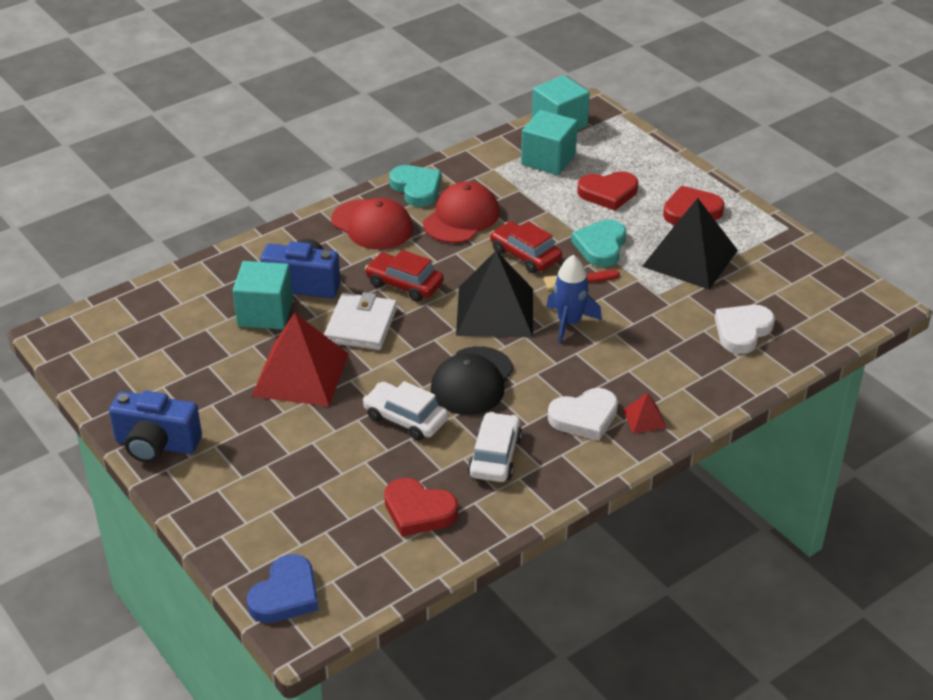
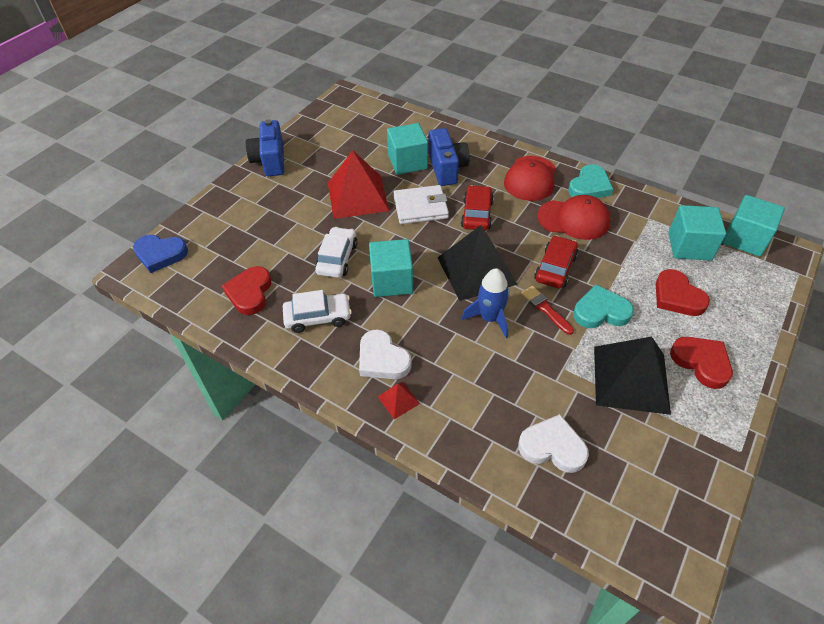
camera: 70 degrees right, 10 degrees up
black cap [431,346,514,415] -> turquoise cube [369,239,413,297]

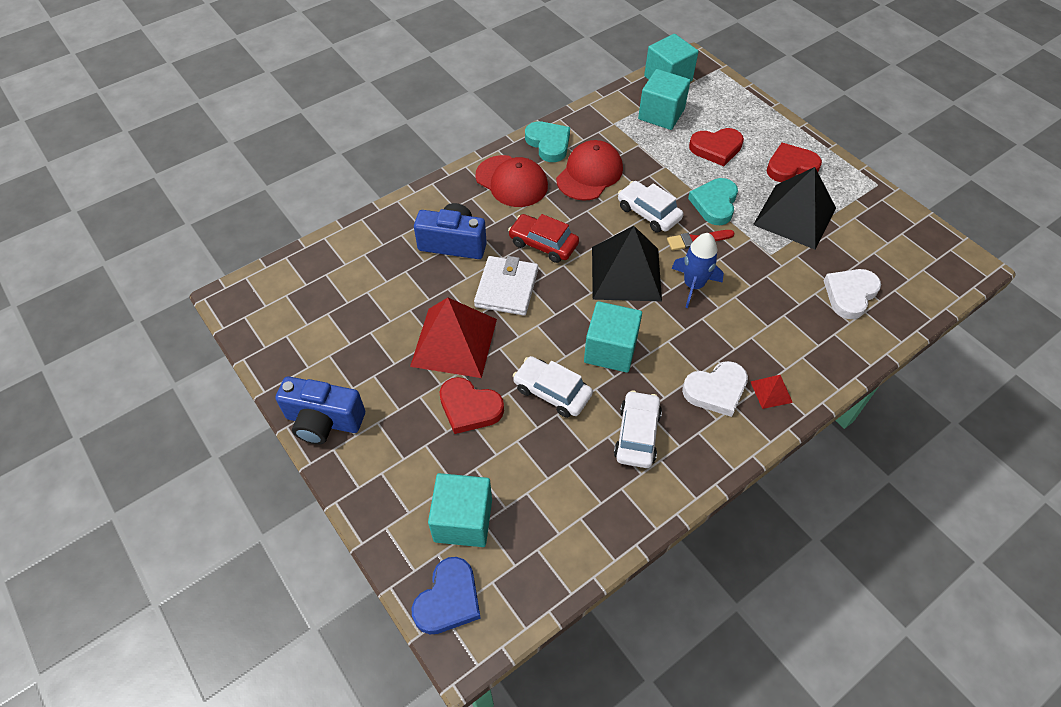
camera: 70 degrees left, 5 degrees up
red heart [222,266,271,315] -> red heart moved to [439,377,504,434]
turquoise cube [387,123,428,175] -> turquoise cube moved to [428,473,492,547]
red car [534,235,578,289] -> white car [618,181,684,233]

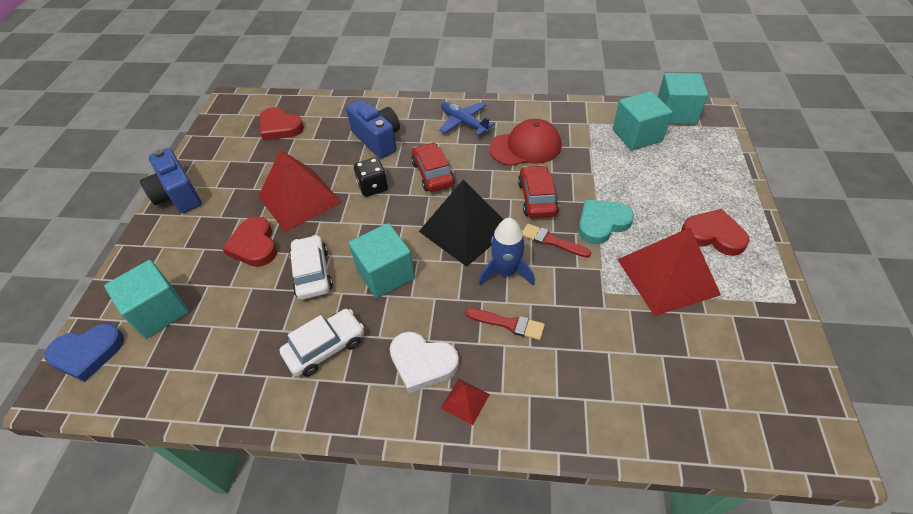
camera: 45 degrees right, 5 degrees down
white wallet [474,256,538,316] -> black dice [354,158,388,197]
red cap [475,155,548,207] -> blue plane [439,102,495,136]
turquoise heart [525,121,570,162] -> none
white car [618,181,684,233] -> red car [518,165,559,218]
red heart [689,128,744,166] -> red heart moved to [259,107,304,141]
black pyramid [753,167,836,249] -> red pyramid [617,227,721,316]
white heart [823,269,881,319] -> none
none -> red brush [465,308,545,340]

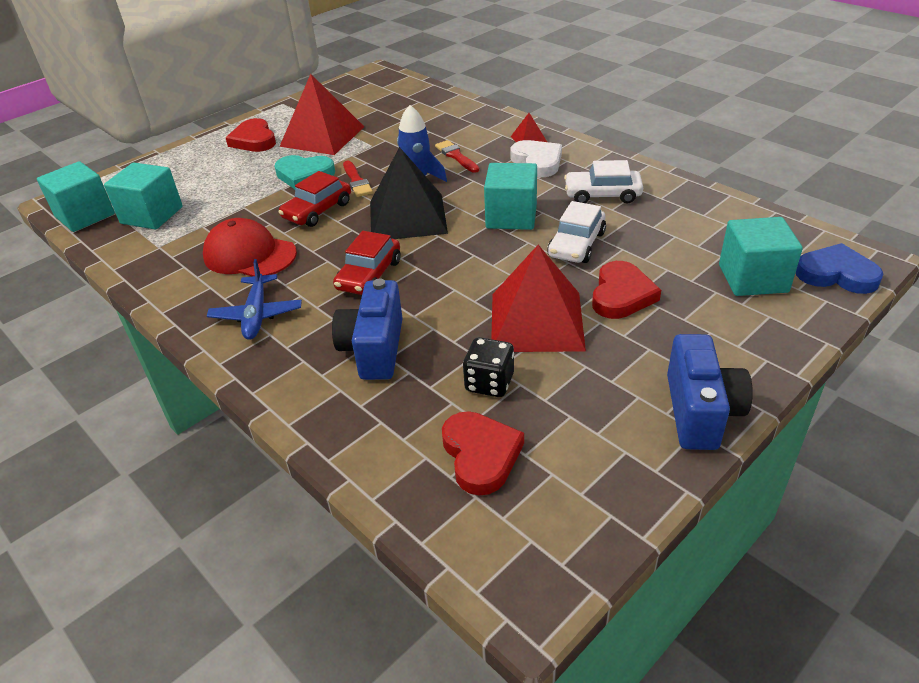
camera: 140 degrees left, 10 degrees down
black dice [354,158,388,197] -> black dice moved to [463,337,514,397]

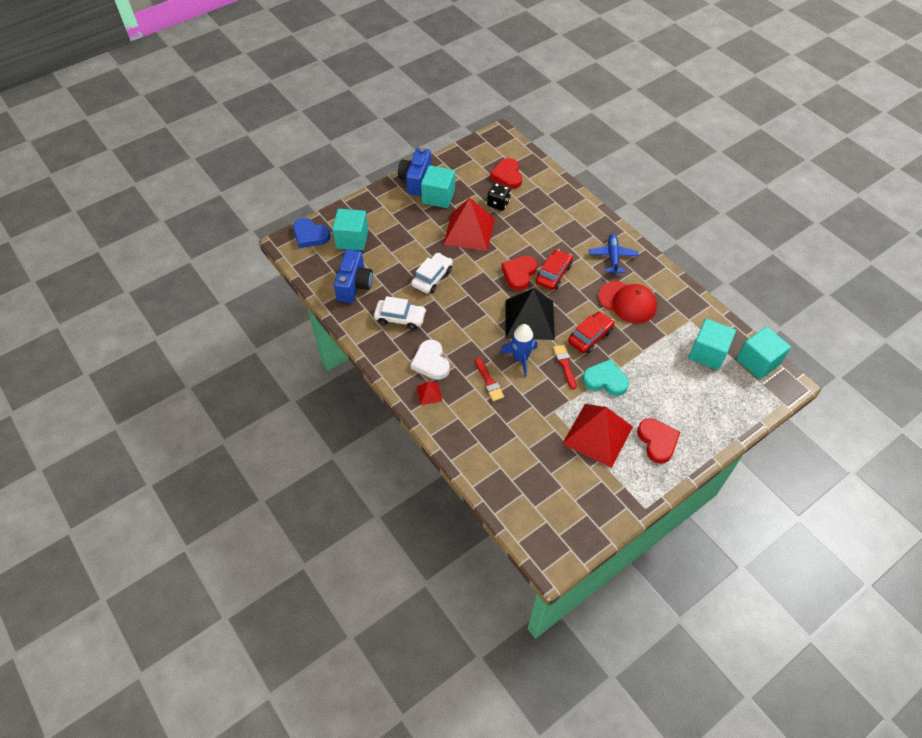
camera: 175 degrees left, 15 degrees up
blue camera [332,279,403,380] -> blue camera moved to [334,250,373,303]
turquoise cube [484,163,537,230] -> turquoise cube moved to [421,165,455,208]
red heart [592,261,661,319] -> red heart moved to [501,256,537,291]

